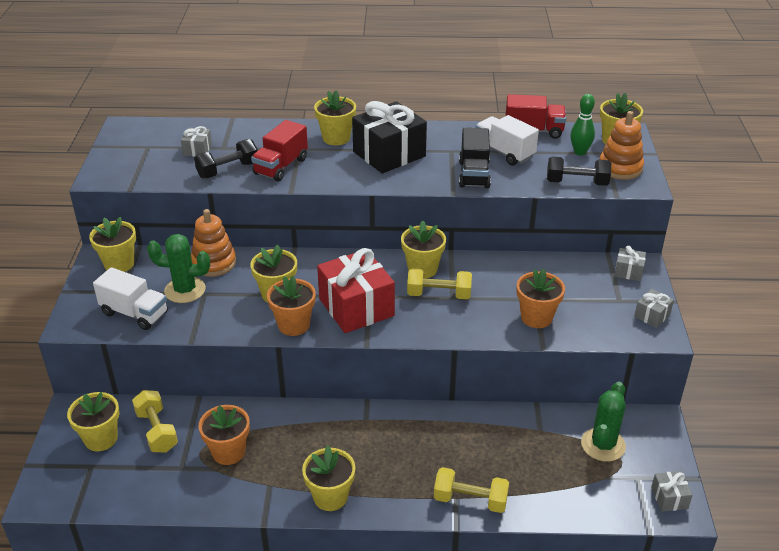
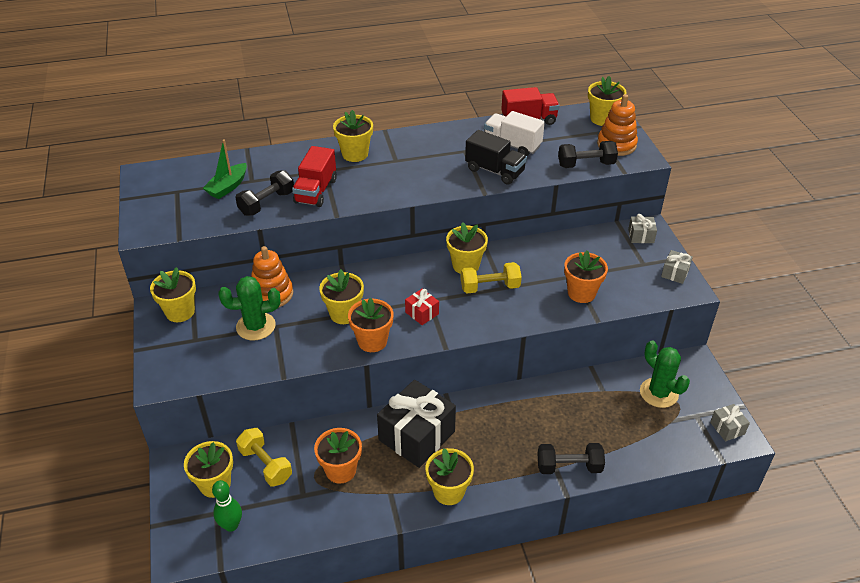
camera: 15 degrees left, 5 degrees up
white truck [93,267,168,330] -> none
grey gift [181,126,212,157] -> green boat [203,139,247,199]
red gift [317,248,395,333] -> red gift [405,289,439,325], size x0.45
black gift [352,101,427,173] -> black gift moved to [377,380,456,468]
yellow dumbbell [434,467,509,513] -> black dumbbell [538,443,605,474]
black truck [459,128,491,188] -> black truck turned 45 degrees counterclockwise [465,130,527,185]
green bowling pin [570,94,595,155] -> green bowling pin moved to [212,480,242,532]
green cactus [581,382,626,462] -> green cactus turned 45 degrees counterclockwise [640,340,690,408]

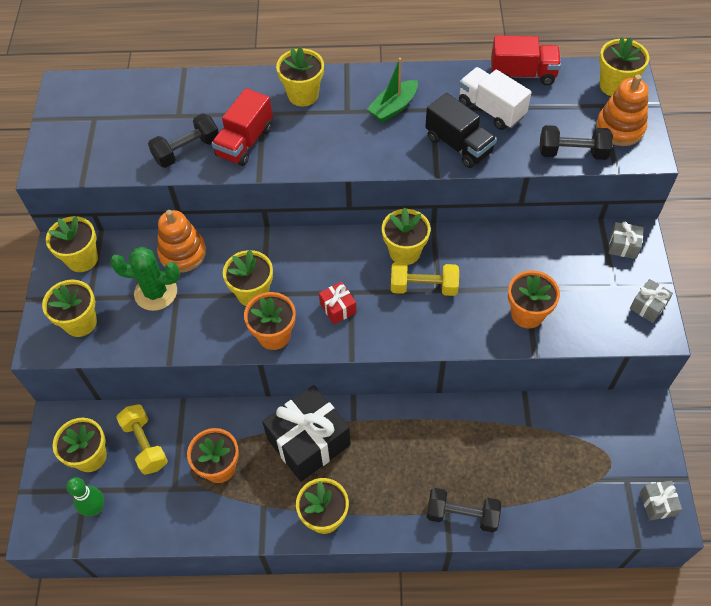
camera: 15 degrees right, 15 degrees up
green boat [203,139,247,199] -> green boat moved to [367,58,418,123]
green cactus [640,340,690,408] -> none
none -> yellow flower pot [42,280,97,337]

